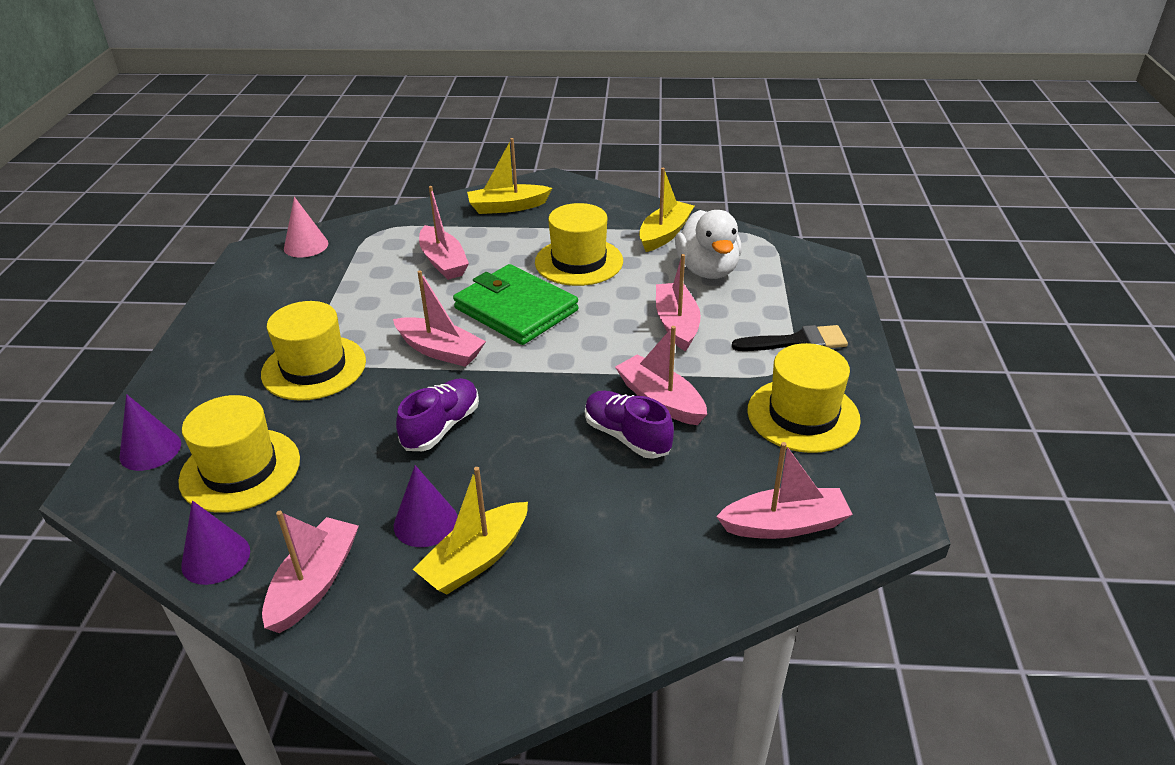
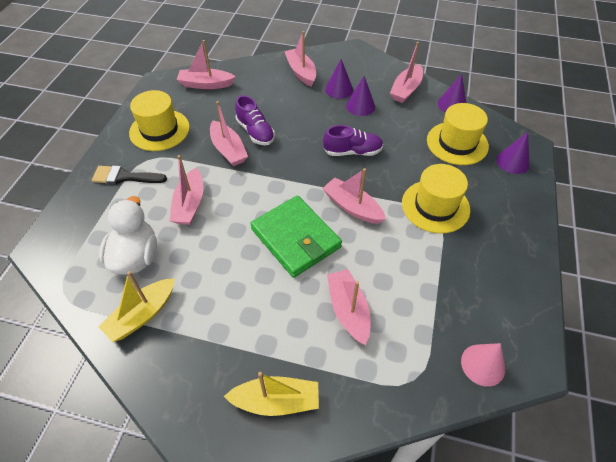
camera: 170 degrees left, 15 degrees up
purple shoe [396,378,479,451] -> purple shoe turned 135 degrees counterclockwise [323,125,383,156]
yellow boat [413,467,528,595] -> purple cone [325,59,353,99]
yellow hat [535,203,623,286] -> none
none -> pink boat [284,31,316,87]

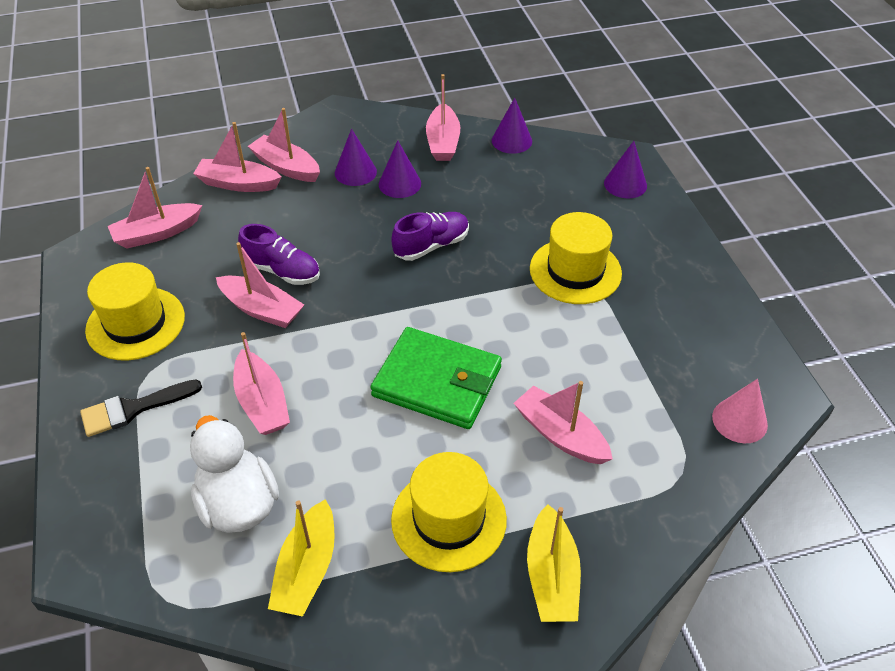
camera: 30 degrees left, 5 degrees down
yellow boat [224,372,319,416] -> yellow boat turned 120 degrees clockwise [527,504,581,622]
pink boat [322,168,386,224] -> pink boat moved to [193,122,281,192]
yellow hat [427,103,489,165] -> yellow hat moved to [391,452,507,572]

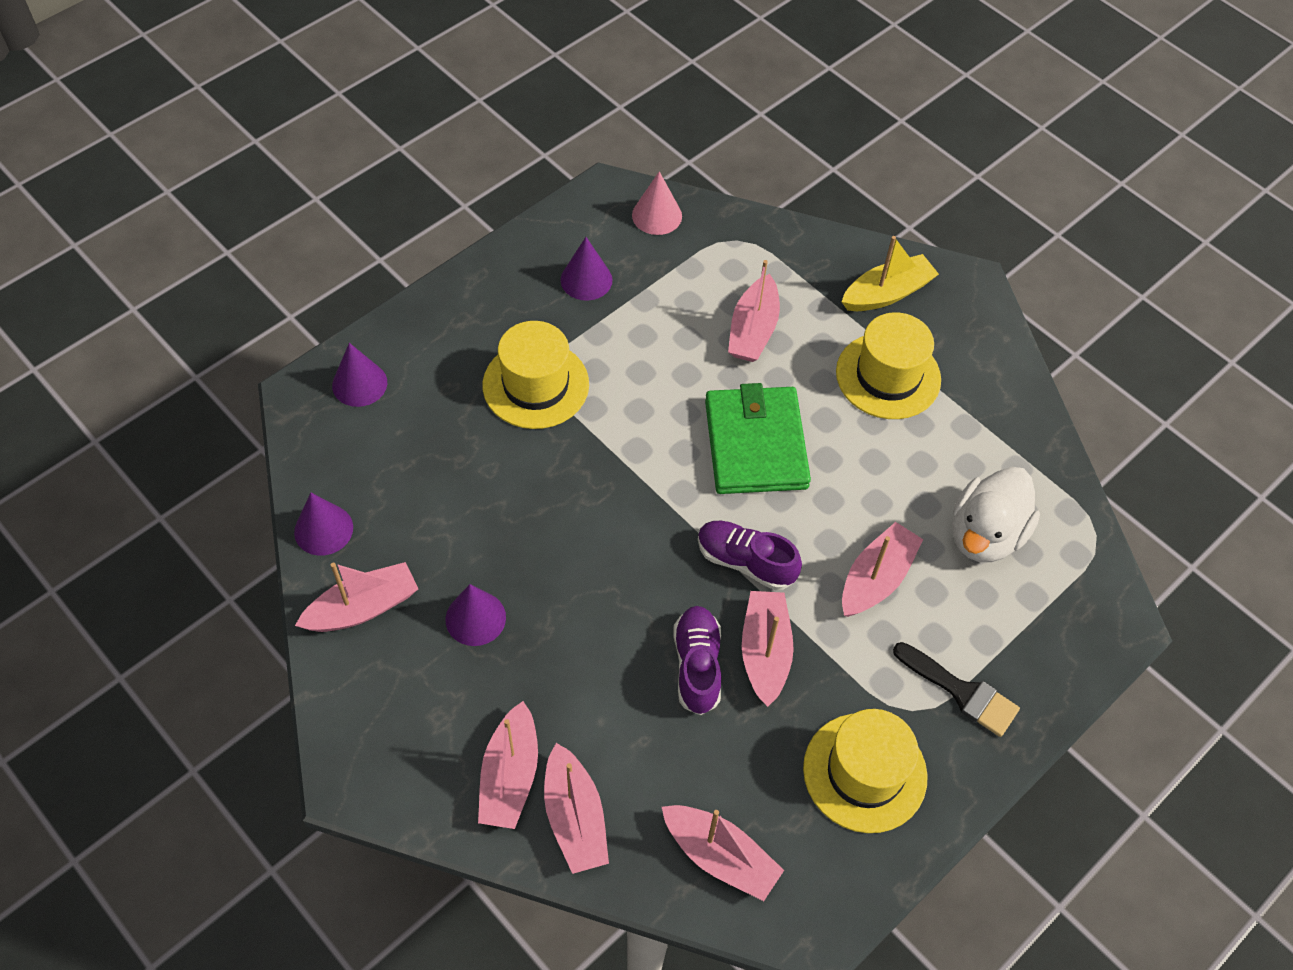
camera: 120 degrees left, 10 degrees up
yellow boat [268,499,335,617] -> none
purple cone [335,129,377,186] -> purple cone moved to [561,237,612,301]
purple shoe [391,212,469,261] -> purple shoe moved to [698,521,802,590]

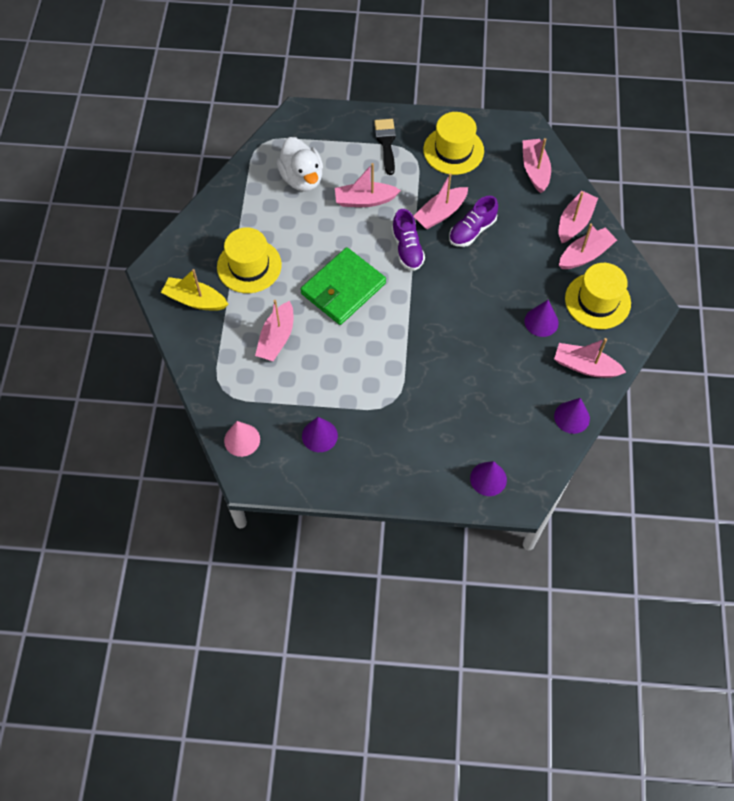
camera: 130 degrees left, 5 degrees up
yellow hat [483,321,589,429] -> yellow hat moved to [565,263,631,329]
pink boat [728,260,780,362] -> pink boat turned 135 degrees clockwise [255,300,293,361]
white duck [952,467,1040,562] -> white duck turned 75 degrees clockwise [277,137,323,192]

